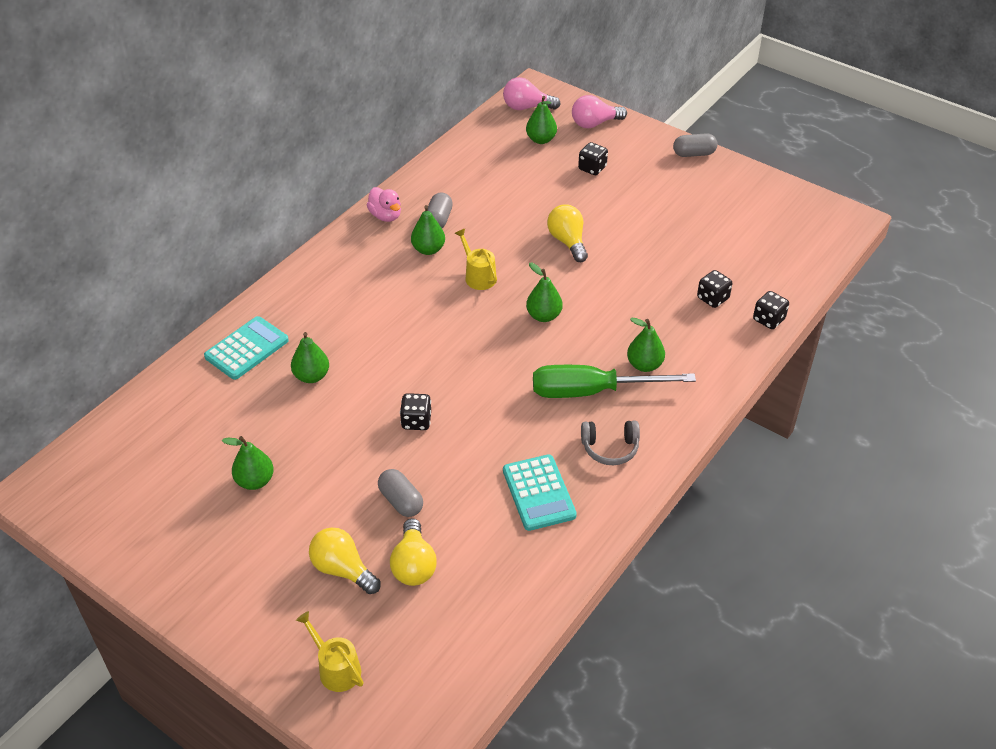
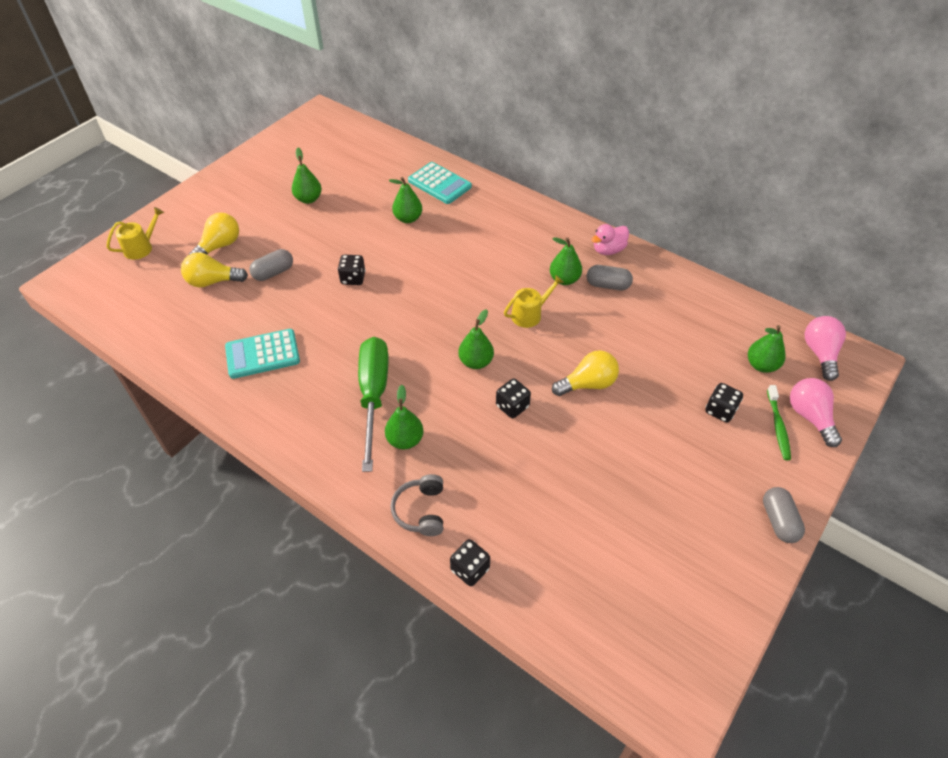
camera: 90 degrees right, 5 degrees up
grey headphones [581,420,640,465] -> grey headphones moved to [391,474,443,536]
black dice [697,270,732,308] -> black dice moved to [496,379,531,418]
none -> green toothbrush [767,385,791,460]

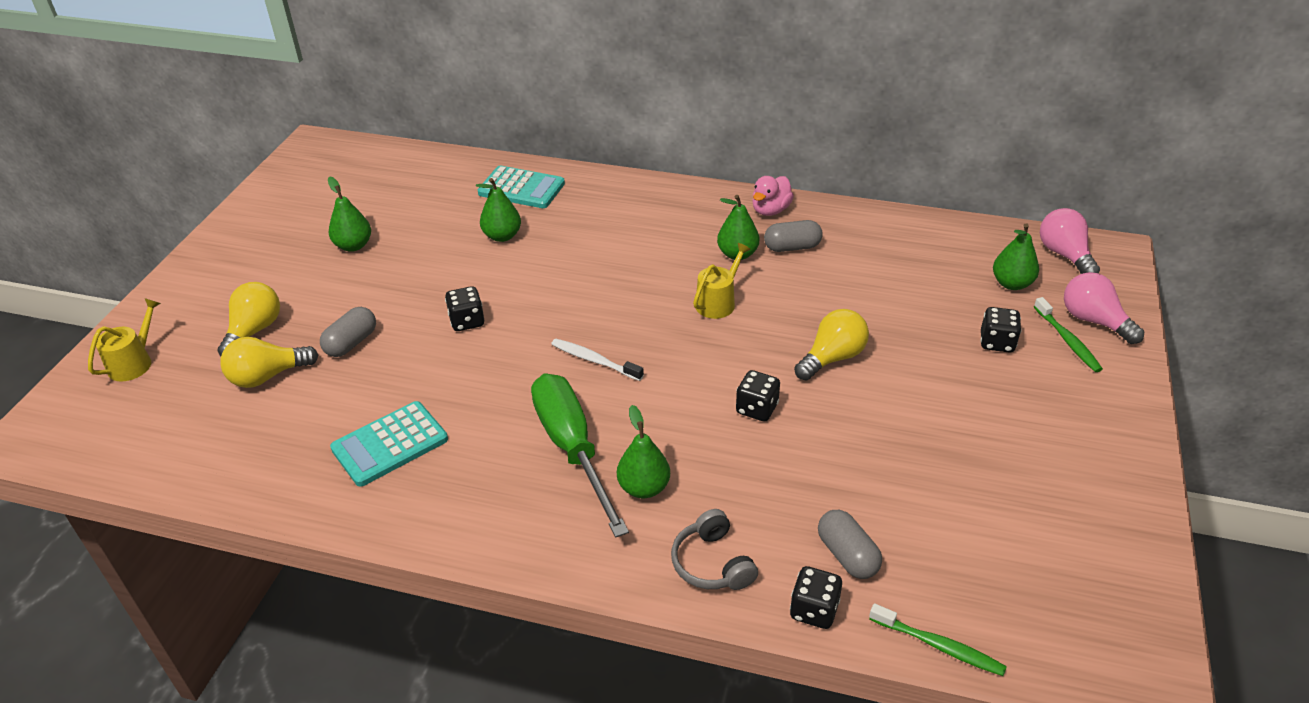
camera: 20 degrees left, 10 degrees down
green pear [458,309,494,369] -> none
grey capsule [763,487,805,543] -> grey capsule moved to [818,510,882,579]
none -> white toothbrush [551,339,644,381]
none -> green toothbrush [869,603,1007,676]

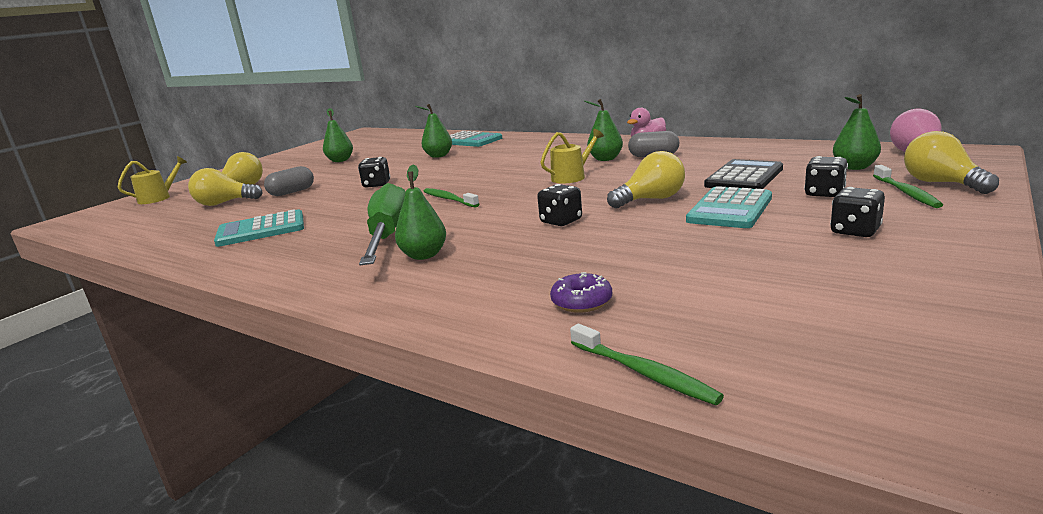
camera: 20 degrees right, 20 degrees down
white toothbrush [551,339,644,381] -> green toothbrush [423,188,479,208]
grey headphones [671,509,758,590] -> none
black dice [790,566,842,629] -> black dice moved to [830,187,885,237]
grey capsule [818,510,882,579] -> purple donut [550,272,612,313]
pink light bulb [1064,272,1144,344] -> yellow light bulb [904,131,999,194]
none -> turquoise calculator [686,186,772,228]
none -> black calculator [704,159,783,189]

